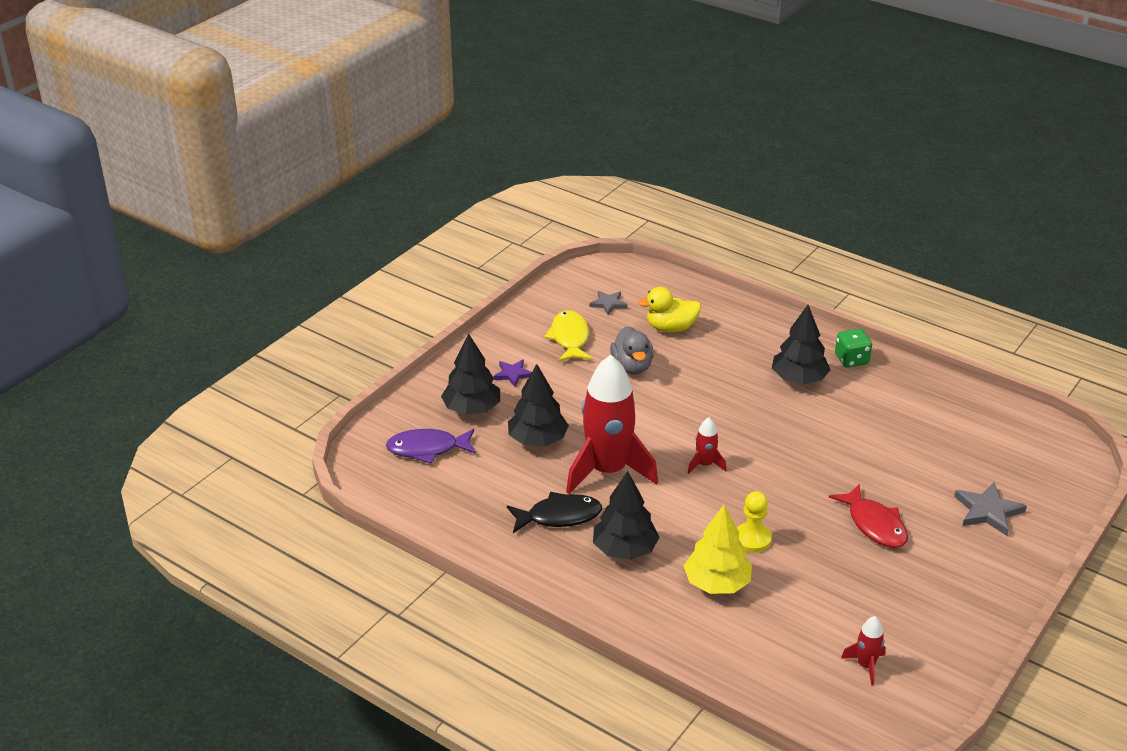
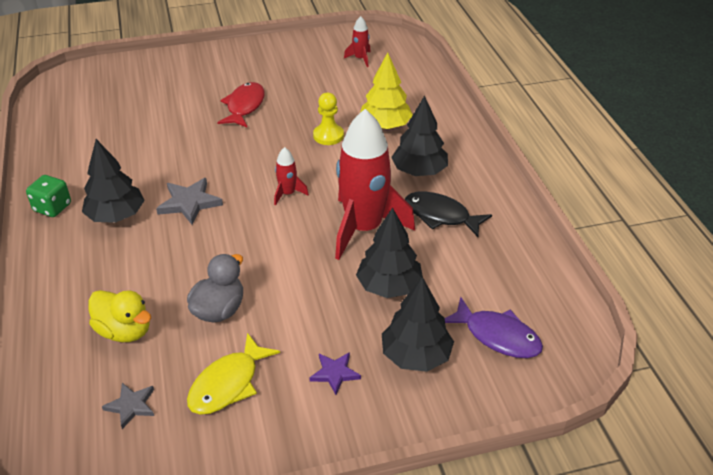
camera: 140 degrees left, 5 degrees up
grey star [954,482,1027,536] -> grey star moved to [156,178,223,225]

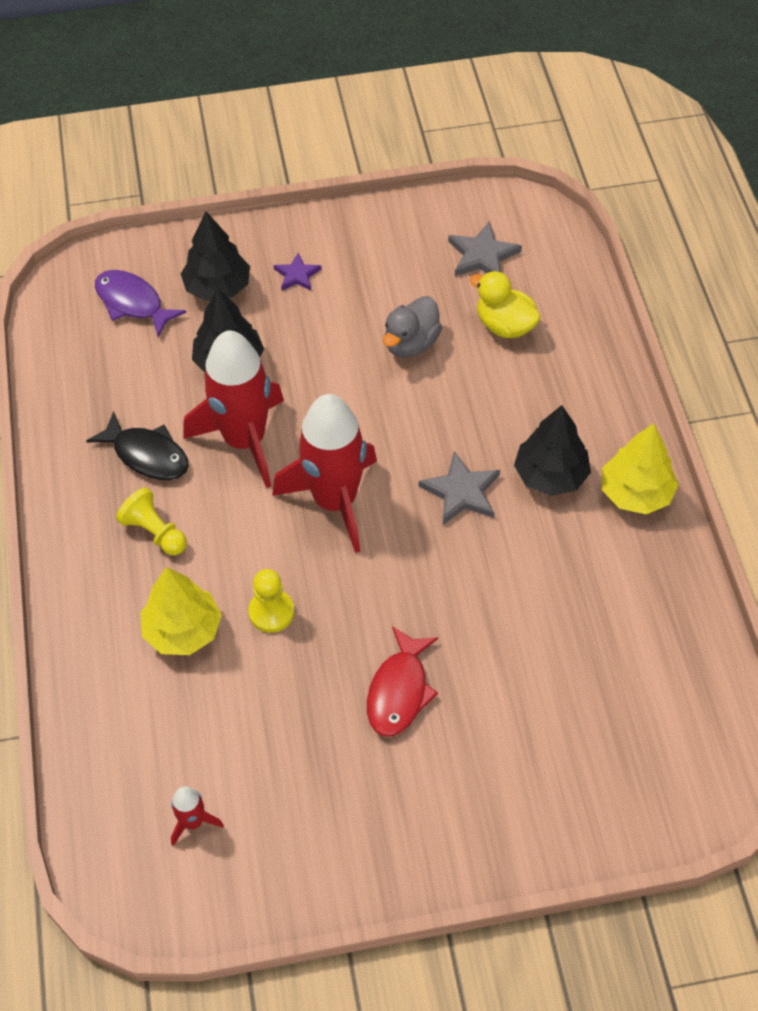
camera: 175 degrees left, 15 degrees up
green dice [26,175,71,217] -> yellow tree [602,423,679,514]
grey star [102,383,154,429] -> grey star [448,221,522,276], size x1.56
yellow fish [187,333,280,415] -> none
red rocket [274,147,309,205] -> red rocket [272,394,377,553], size x2.35
black tree [391,95,448,176] -> yellow pawn [116,487,187,555]

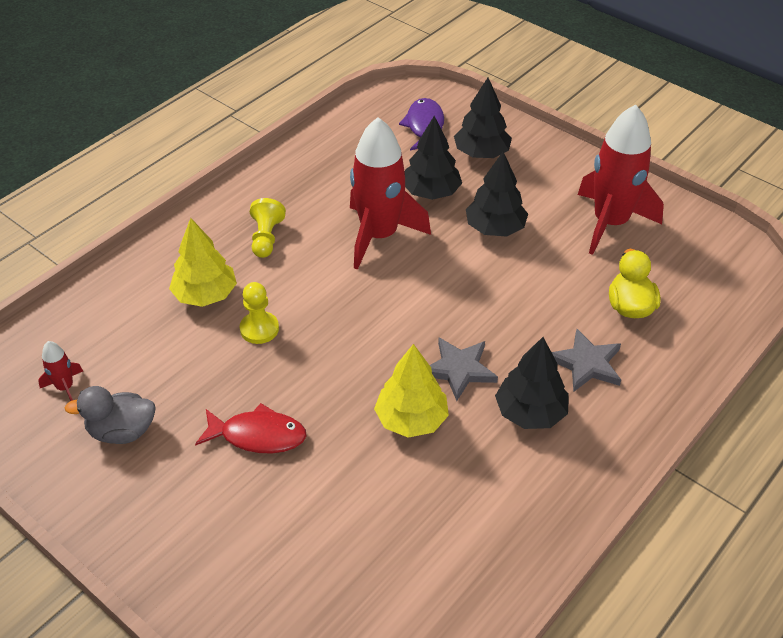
camera: 50 degrees right, 10 degrees down
black fish [86,411,189,480] -> none
red rocket [272,394,377,553] -> red rocket moved to [578,104,664,255]
purple star [274,253,322,291] -> none
red fish [367,626,438,736] -> red fish turned 150 degrees counterclockwise [195,403,306,453]
grey duck [383,296,442,358] -> grey duck moved to [65,386,156,444]
grey star [448,221,522,276] -> grey star moved to [552,329,621,392]
yellow tree [602,423,679,514] -> yellow tree moved to [374,344,449,438]
none -> black tree [466,152,528,237]

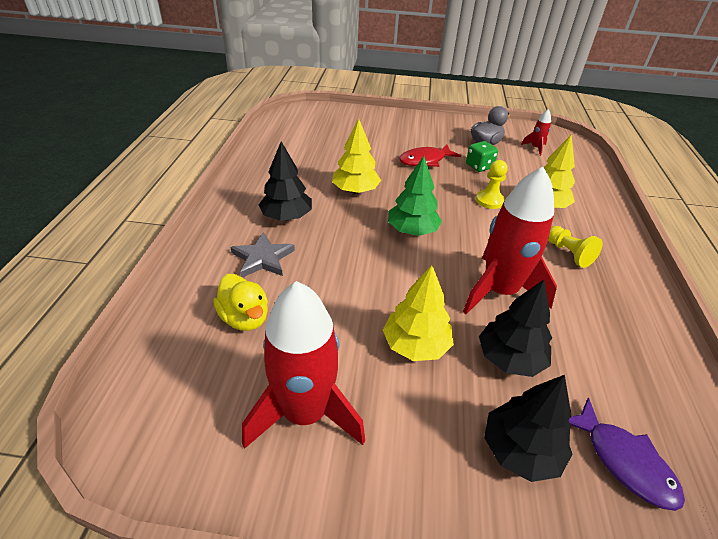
camera: 145 degrees right, 5 degrees down
grey star [430,338,498,401] -> none
black tree [466,152,528,237] -> yellow tree [383,265,454,361]
none -> green tree [388,156,442,236]
none -> green dice [466,141,498,172]

